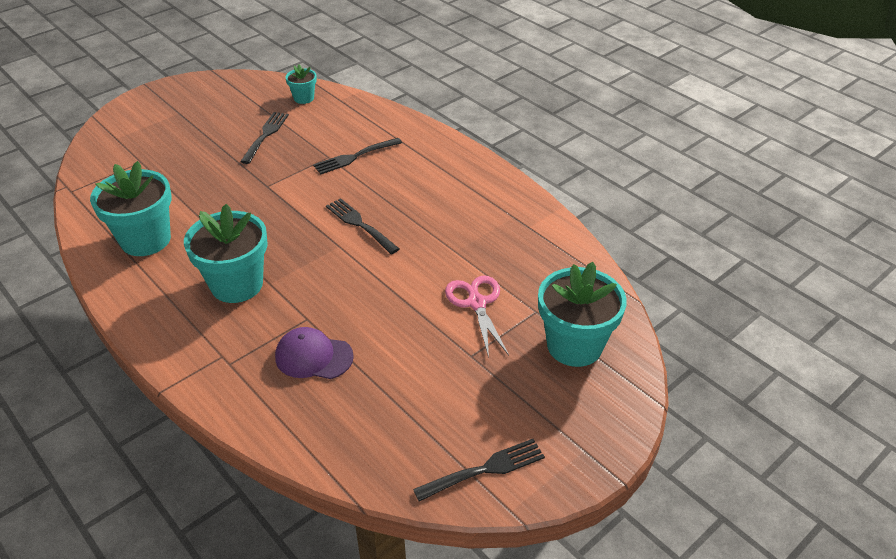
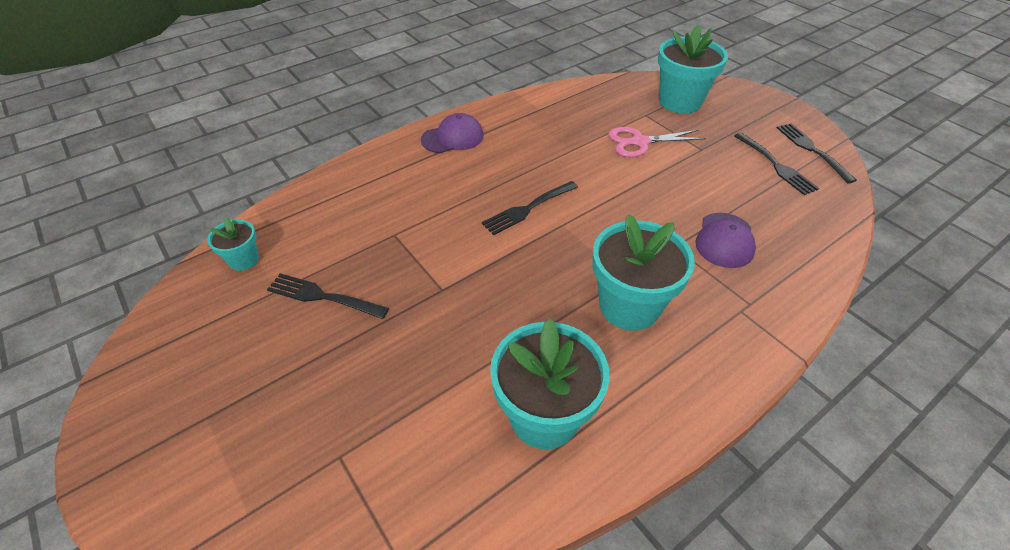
camera: 85 degrees left, 5 degrees up
black fork [313,138,402,174] -> black fork moved to [734,133,819,195]
none -> purple cap [421,113,484,153]

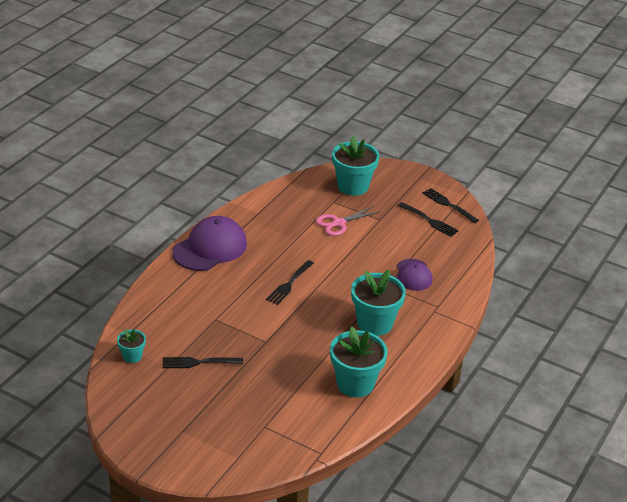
camera: 25 degrees left, 10 degrees down
purple cap [421,113,484,153] -> purple cap [172,216,247,271], size x1.70

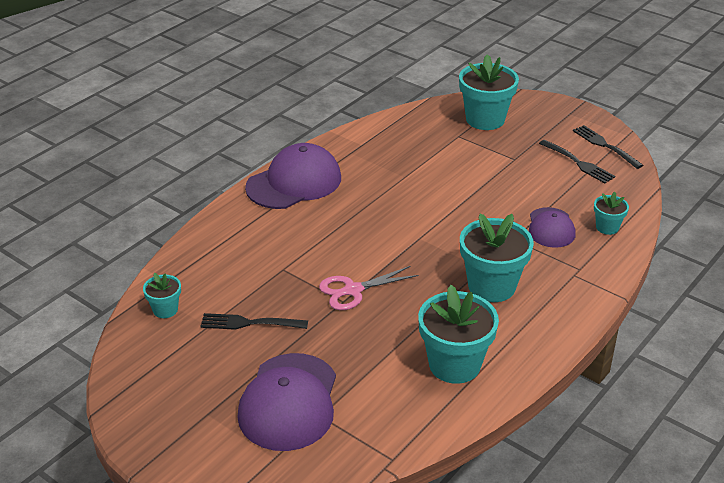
camera: 10 degrees right, 0 degrees up
black fork [266,260,314,305] -> none
pink scissors [316,206,380,236] -> pink scissors moved to [319,266,418,310]
none -> purple cap [237,353,336,451]
none -> turquoise flower pot [594,192,629,235]

